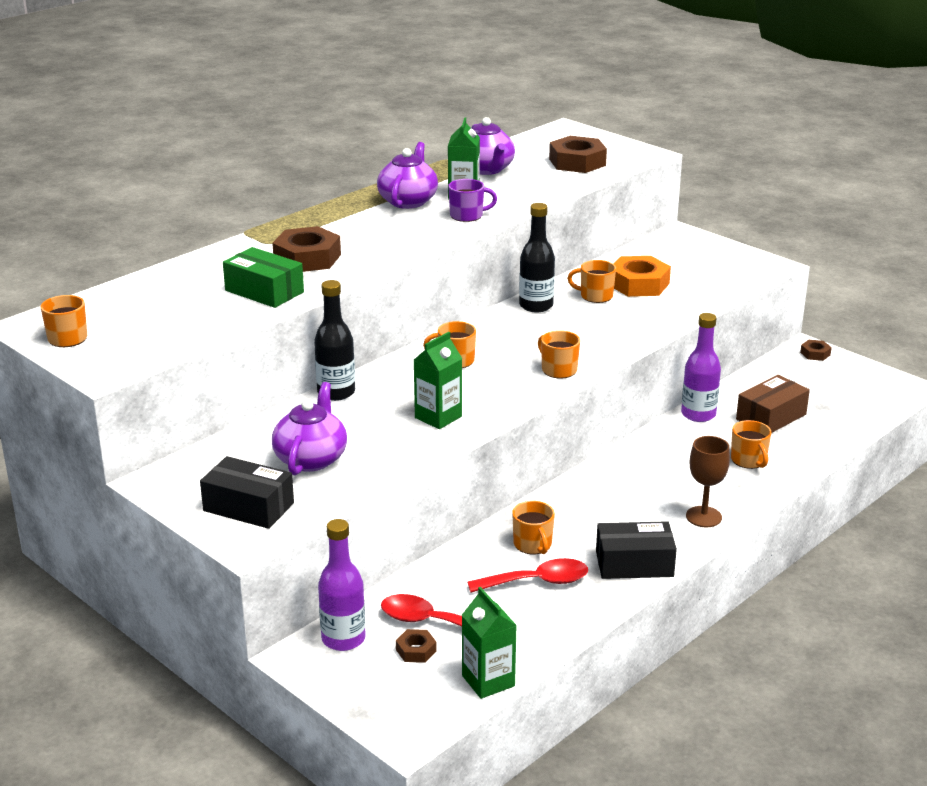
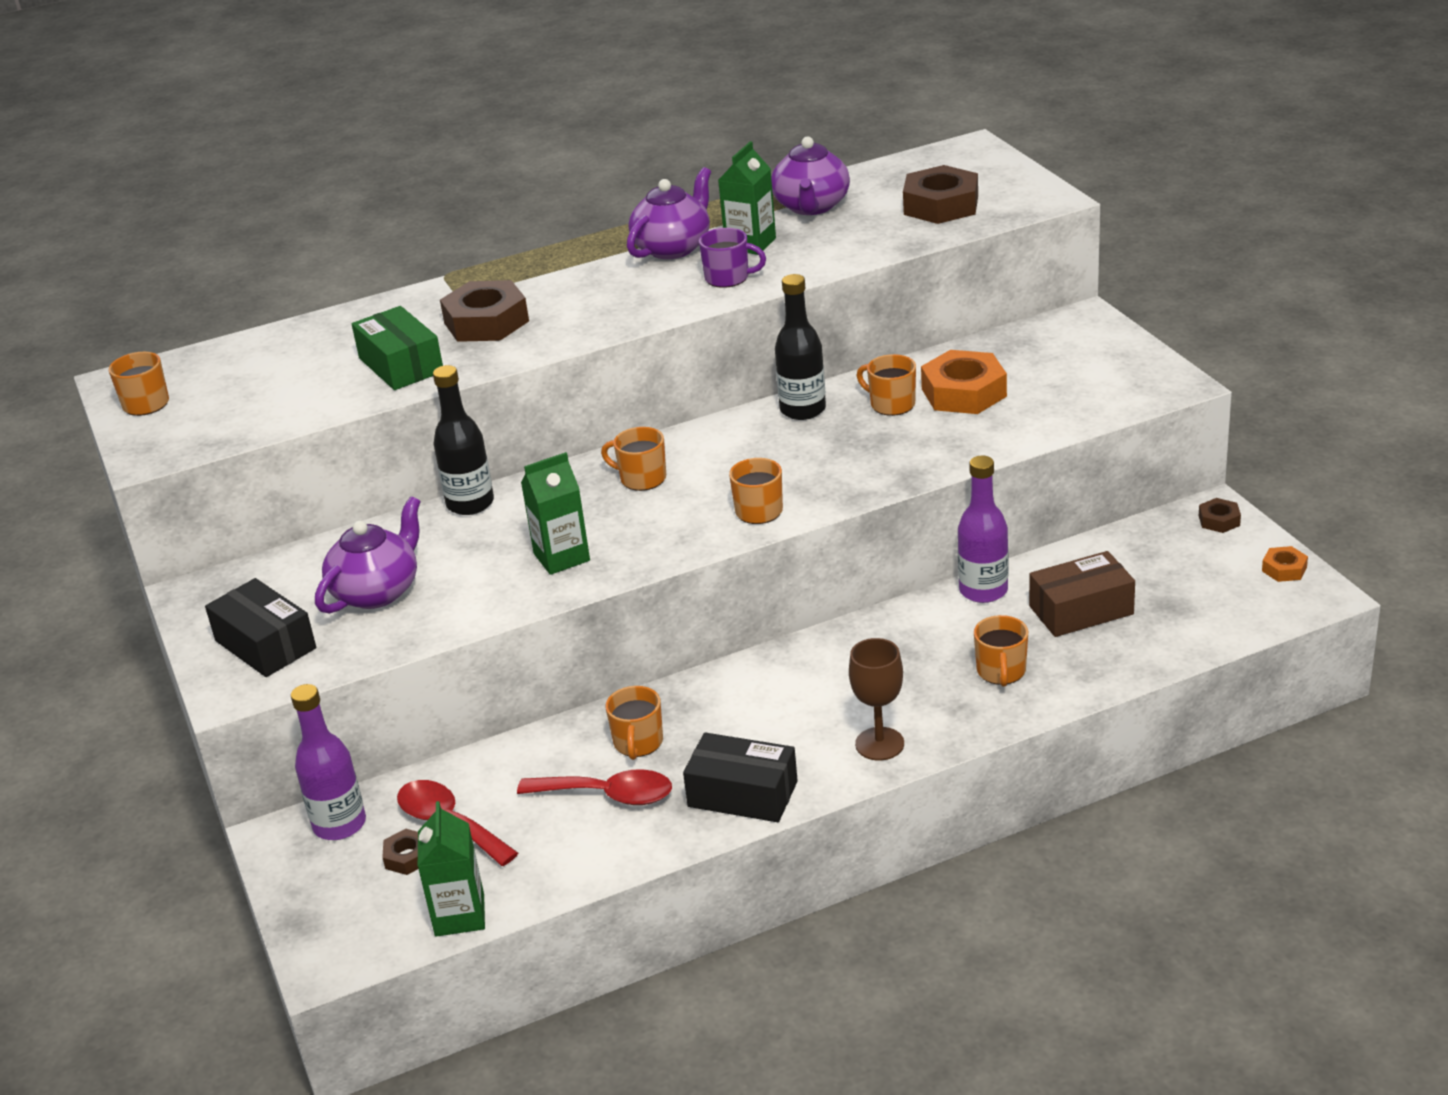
camera: 25 degrees right, 5 degrees up
none -> orange nut [1262,546,1308,582]

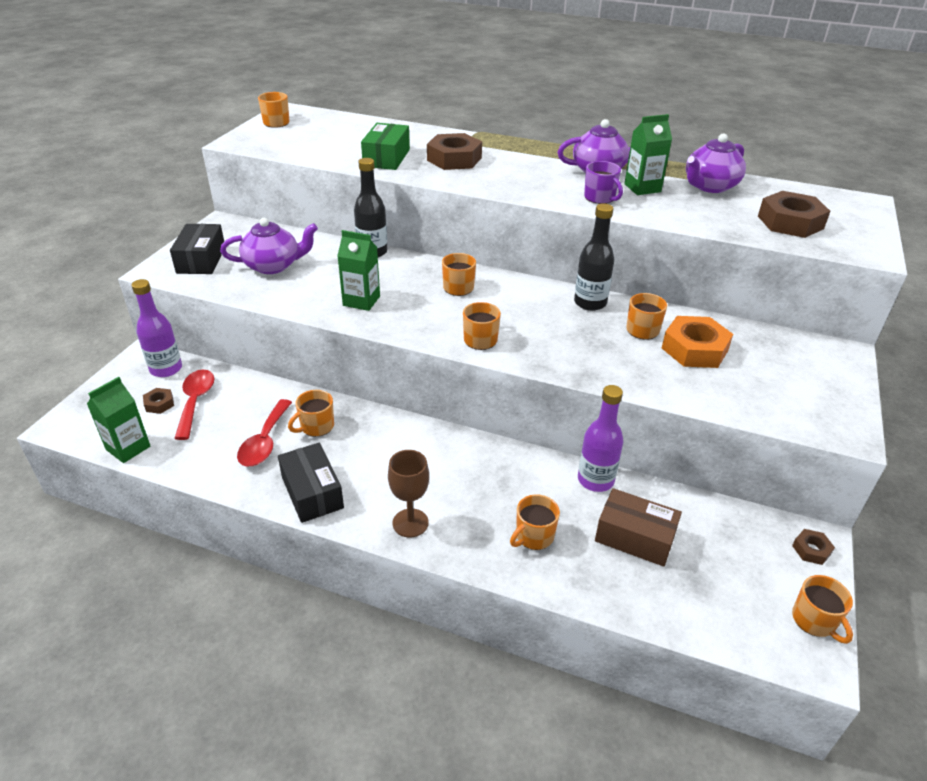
camera: 40 degrees right, 5 degrees up
red spoon [517,769,672,805] -> red spoon turned 45 degrees clockwise [237,399,292,466]
orange nut [1262,546,1308,582] -> orange mug [792,575,853,644]

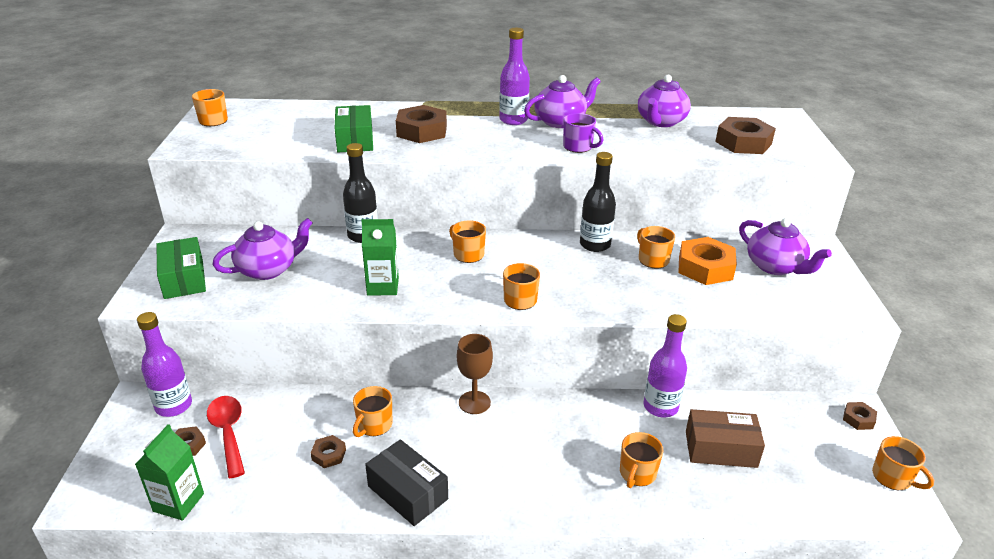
camera: 20 degrees left, 5 degrees down
black box [170,224,224,274] -> green box [156,237,206,299]
red spoon [237,399,292,466] -> brown nut [311,435,346,468]
brown goblet [388,450,429,538] -> brown goblet moved to [457,334,493,414]
green carton [624,114,672,195] -> none
none -> purple bottle [499,28,530,125]
none -> purple teapot [739,218,832,275]

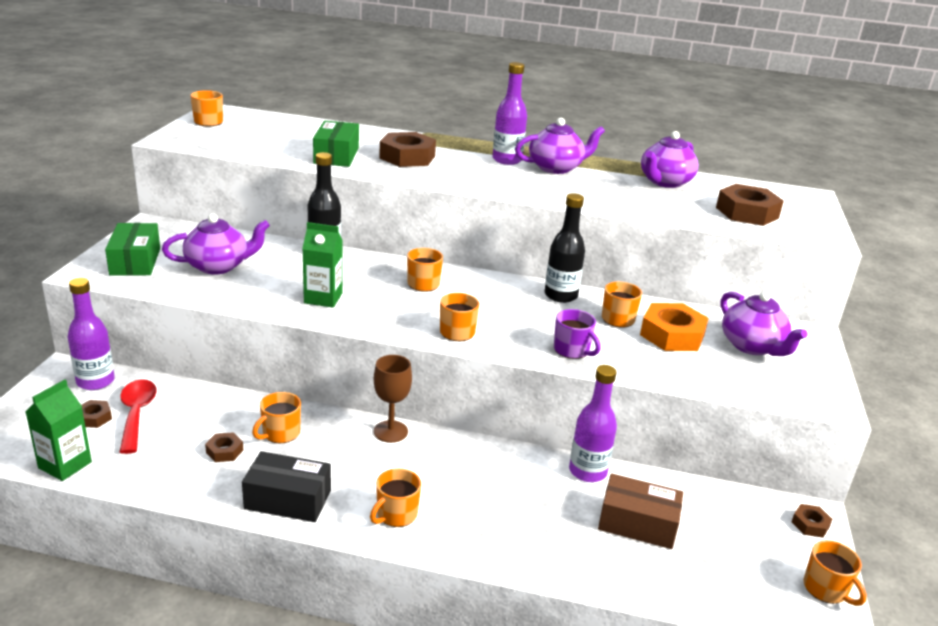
camera: 10 degrees right, 5 degrees down
black box [365,439,448,526] -> black box turned 45 degrees counterclockwise [242,451,331,522]
purple mug [563,113,603,153] -> purple mug moved to [554,309,601,359]
orange mug [620,432,663,488] -> orange mug moved to [370,468,421,527]

